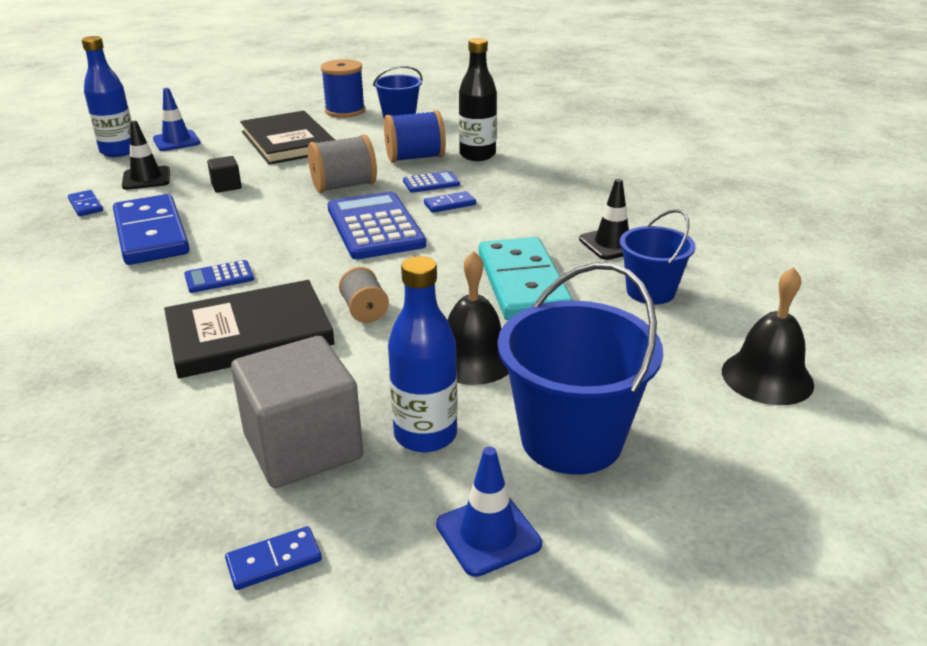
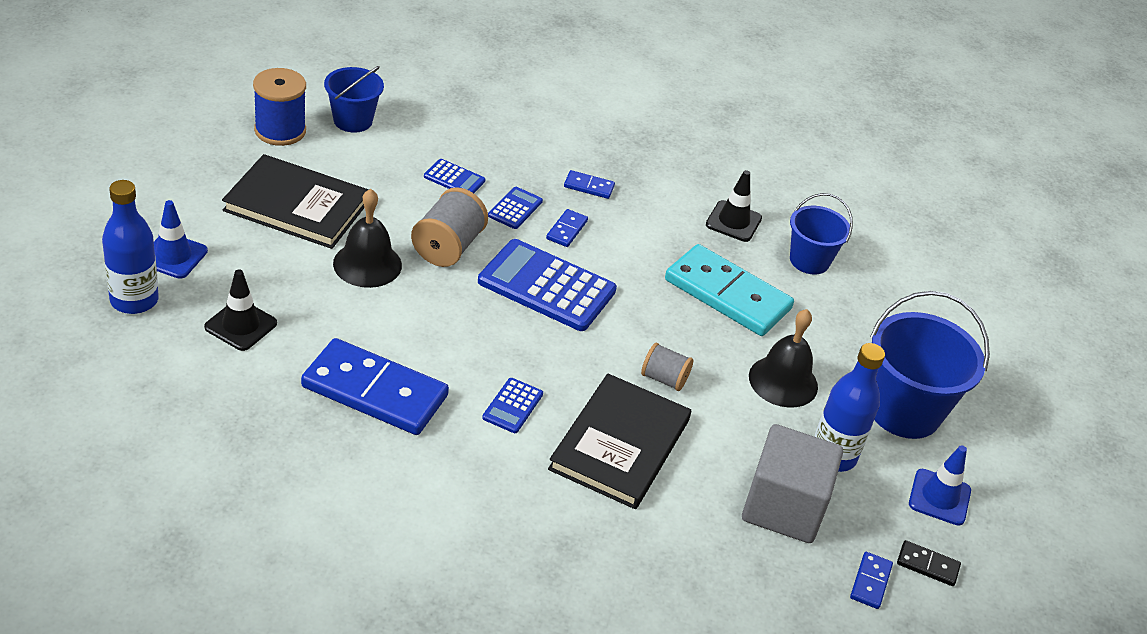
camera: 50 degrees left, 10 degrees up
blue domino [68,190,103,216] -> blue domino moved to [564,170,615,199]
black cube [207,156,242,193] -> none
blue spool [384,110,446,163] -> blue calculator [424,159,486,193]
black bottle [459,38,497,161] -> none
black bell [722,267,814,405] -> black bell moved to [333,189,402,288]
none -> black domino [897,540,961,586]

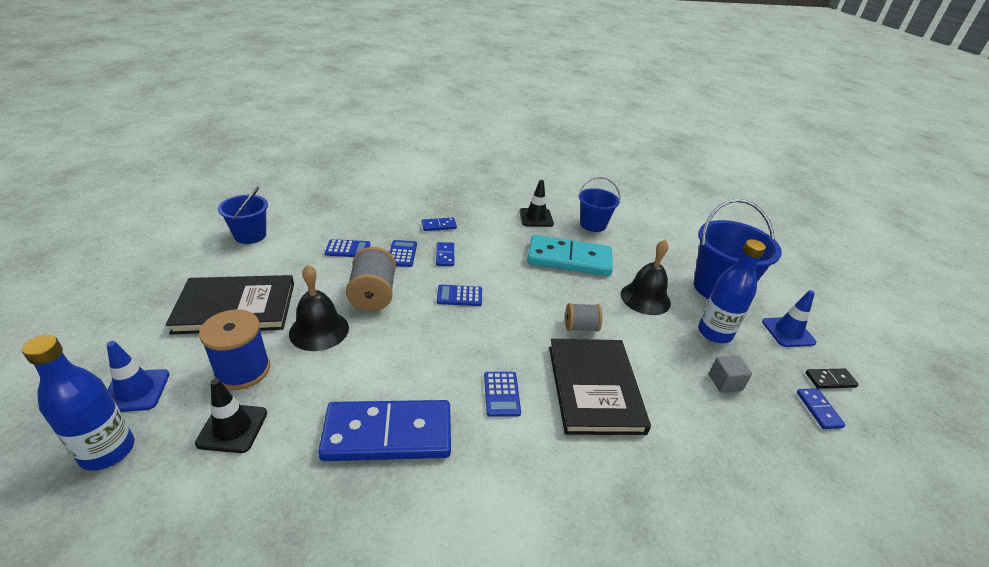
camera: 25 degrees left, 5 degrees down
blue spool [253,68,306,146] -> blue spool moved to [199,310,270,390]
blue calculator [478,239,617,331] -> blue calculator [437,285,482,306], size x0.47
grey cube [742,424,843,543] -> grey cube [709,355,752,393], size x0.45

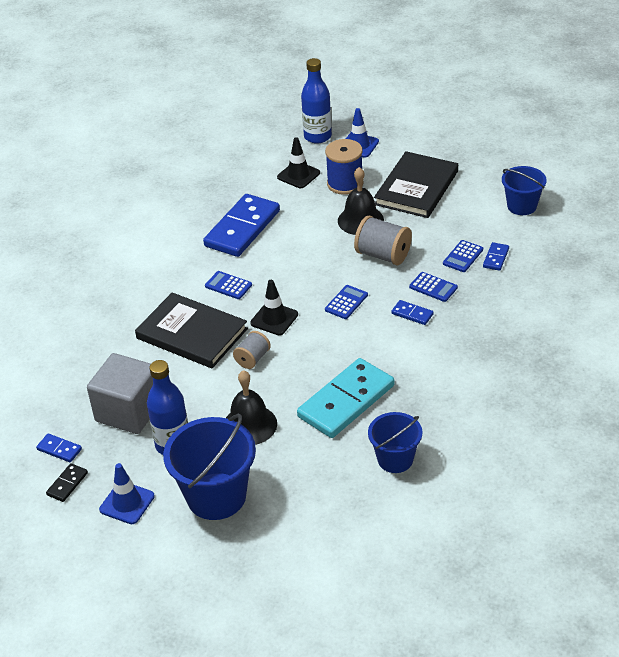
camera: 130 degrees right, 5 degrees up
blue domino [422,218,457,231] -> blue domino moved to [483,242,509,271]
black traffic cone [519,180,554,227] -> black traffic cone moved to [250,280,298,335]
grey cube [709,355,752,393] -> grey cube [87,353,153,434], size x2.23

